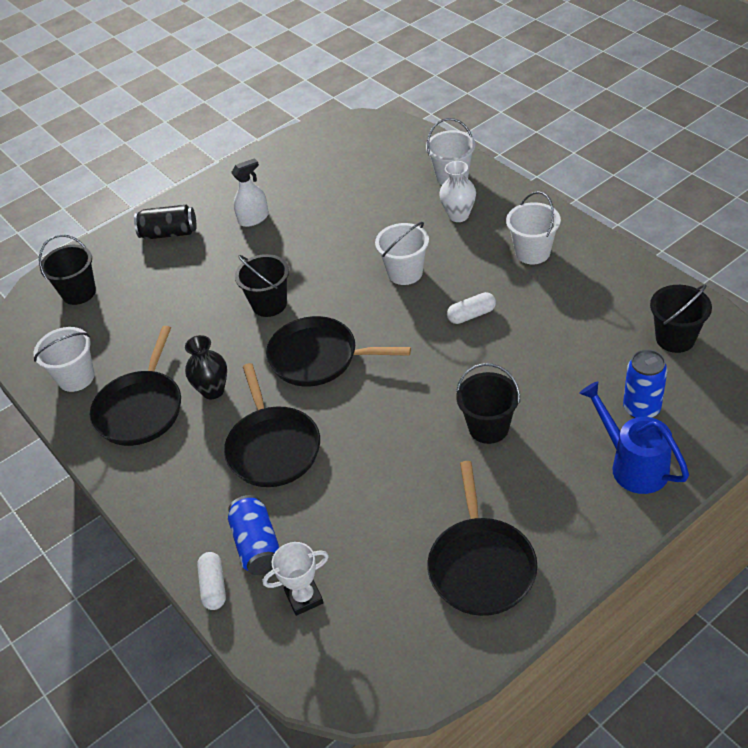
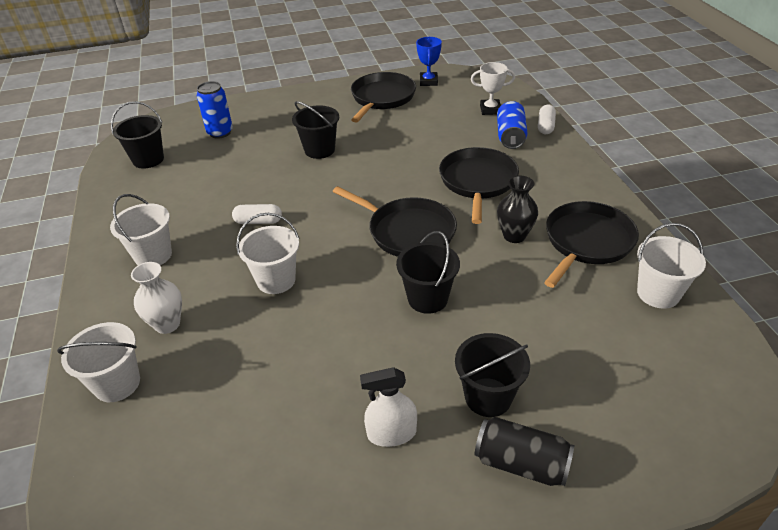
camera: 160 degrees left, 5 degrees down
black bucket [39,235,96,305] -> black bucket moved to [455,333,530,417]
blue watering can [579,381,689,494] -> none
none -> blue trophy [416,37,442,86]

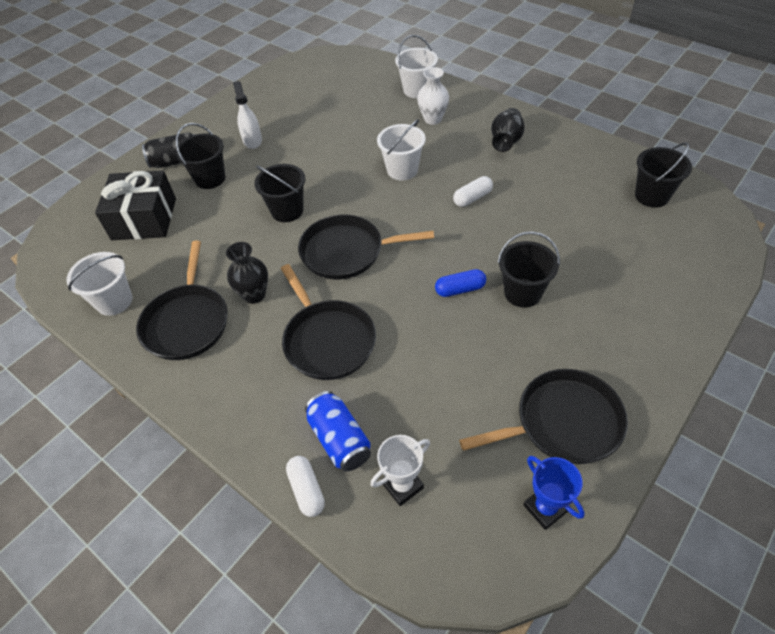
camera: 145 degrees right, 10 degrees up
white bucket [110,194,172,265] -> black vase [491,108,525,152]
blue can [197,81,233,139] -> none
black pan [351,72,416,122] -> black pan turned 90 degrees counterclockwise [459,369,628,464]
white spray bottle [360,367,417,447] -> white spray bottle turned 60 degrees counterclockwise [233,81,262,149]
none -> black gift [95,170,176,240]
none -> blue capsule [435,269,486,297]

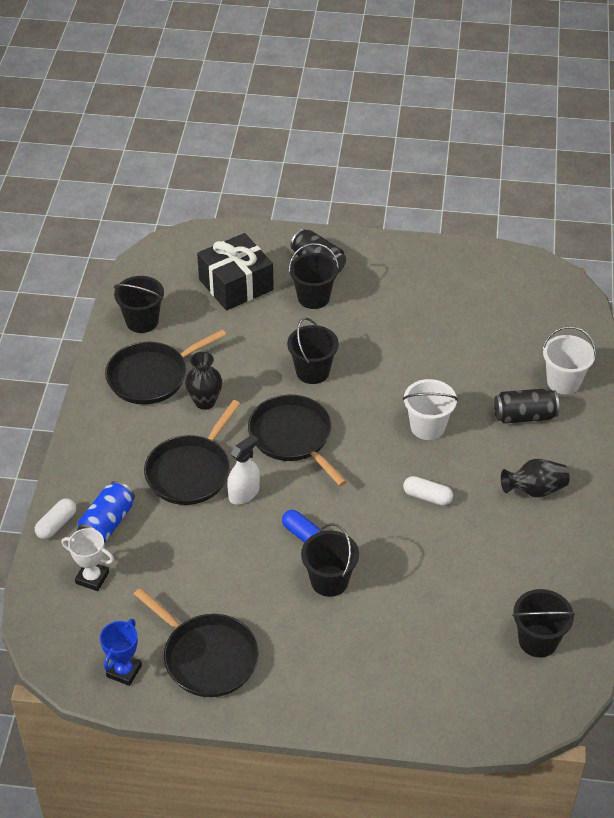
camera: 55 degrees right, 5 degrees down
white bucket [66,252,132,316] -> black bucket [114,276,164,333]
white spray bottle [233,81,262,149] -> white spray bottle moved to [227,435,260,504]
white vase [417,67,449,125] -> black can [494,388,559,424]

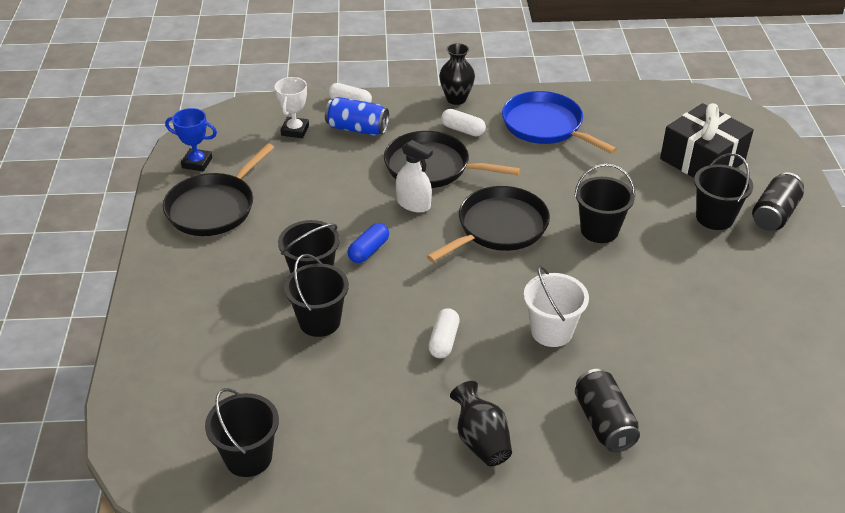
camera: 80 degrees right, 5 degrees down
black pan [105,329,226,404] -> blue pan [502,91,617,154]
black bucket [114,276,164,333] -> black bucket moved to [284,254,349,337]
black vase [185,352,222,410] -> black vase moved to [439,43,475,105]
white bucket [543,326,596,394] -> none
none -> white capsule [441,109,486,136]

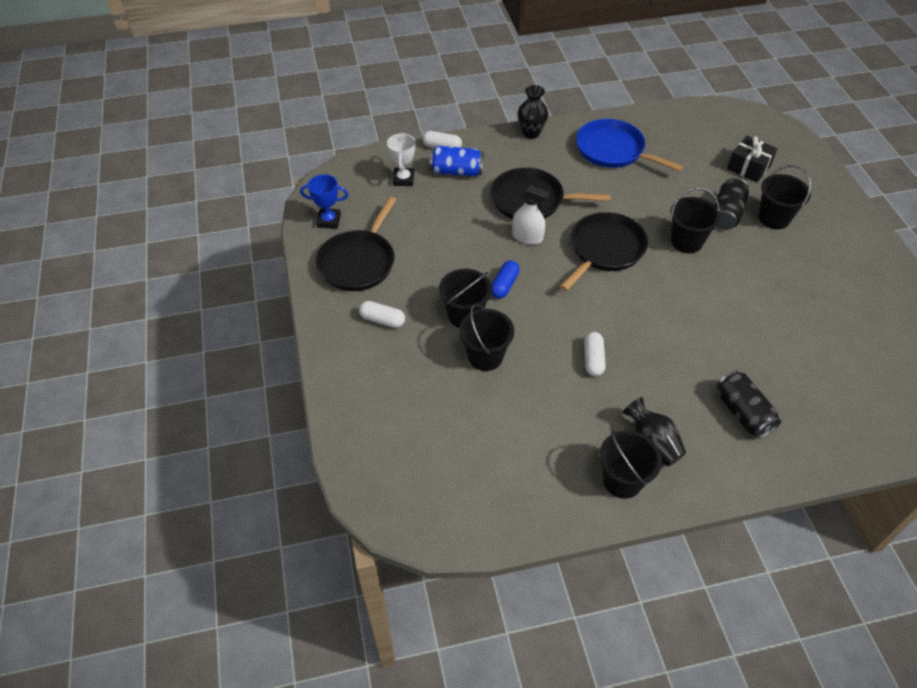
camera: 10 degrees left, 10 degrees up
black bucket [205,388,279,477] -> black bucket moved to [599,430,662,499]
white capsule [441,109,486,136] -> white capsule moved to [359,301,405,328]
white bucket [524,266,589,347] -> none
black gift [660,103,754,178] -> black gift [727,136,778,182], size x0.65
black can [752,172,804,231] -> black can moved to [715,177,749,230]

